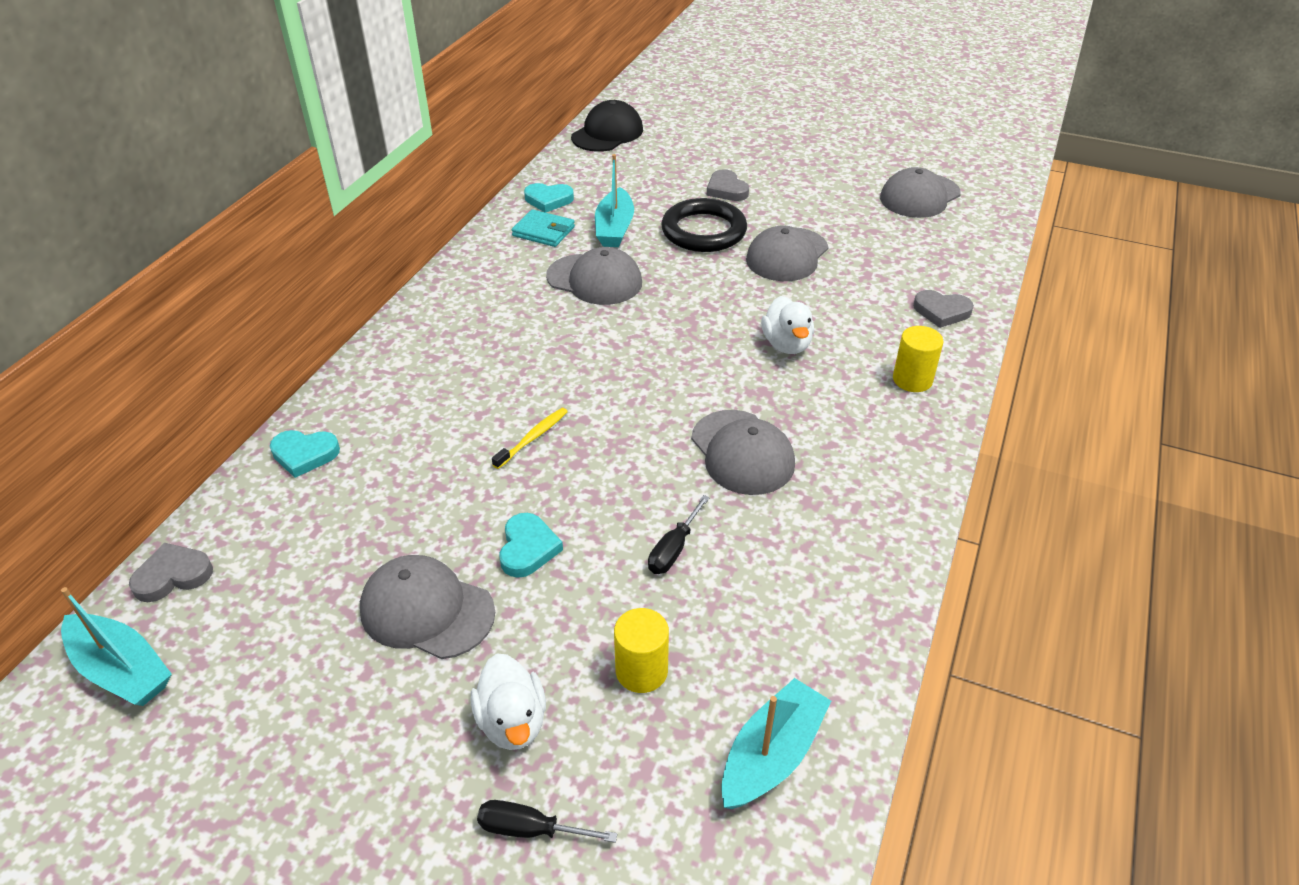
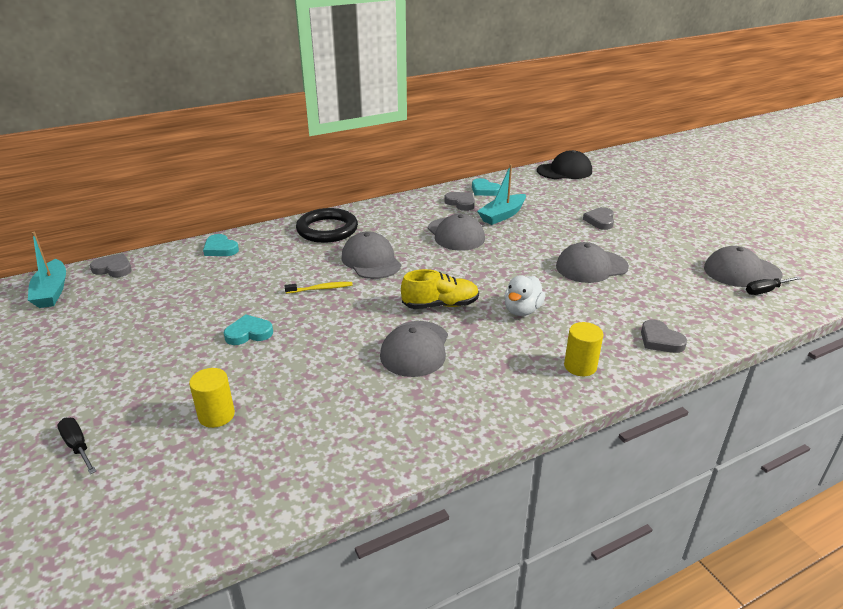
camera: 40 degrees right, 10 degrees down
grey cap [360,555,495,659] -> grey cap moved to [341,231,401,279]
white duck [470,654,546,750] -> none
turquoise heart [499,513,563,578] -> turquoise heart turned 150 degrees counterclockwise [224,315,273,345]
turquoise wallet [512,209,575,247] -> grey heart [444,192,475,211]
black screwdriver [648,495,710,574] -> black screwdriver moved to [746,276,801,295]
black ring [661,198,747,252] -> black ring moved to [296,208,358,243]
turquoise boat [721,678,831,809] -> none
none -> yellow shoe [401,269,479,309]

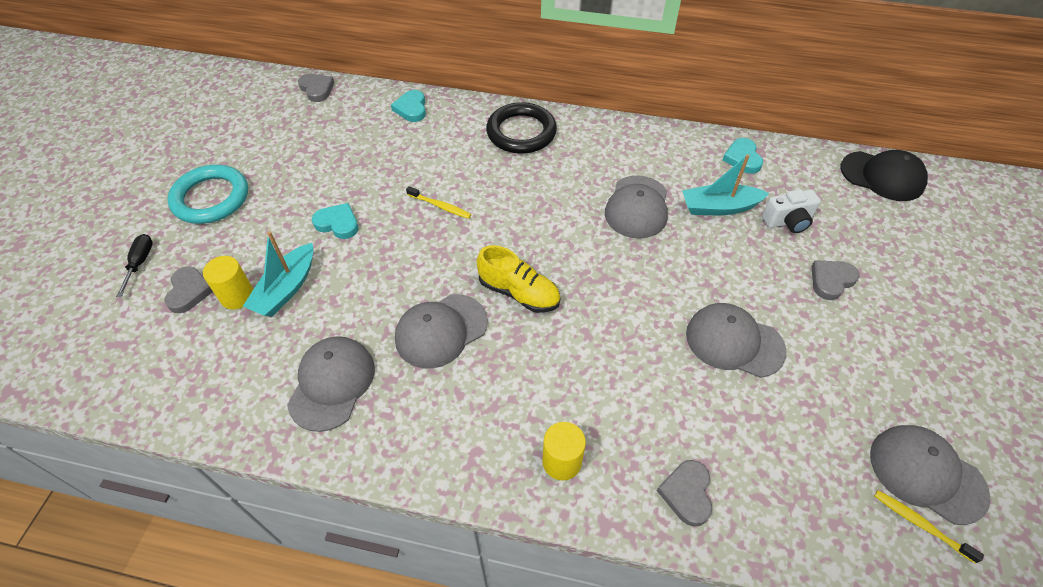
camera: 40 degrees right, 20 degrees up
turquoise boat [28,232,66,308] -> turquoise boat moved to [243,231,313,317]
grey cap [341,231,401,279] -> grey cap moved to [287,336,375,432]
grey heart [444,192,475,211] -> grey heart moved to [164,266,213,313]
white duck [504,275,546,316] -> none
black screwdriver [746,276,801,295] -> yellow toothbrush [874,490,984,564]
none -> turquoise ring [167,165,248,224]
none -> white camera [762,189,821,233]

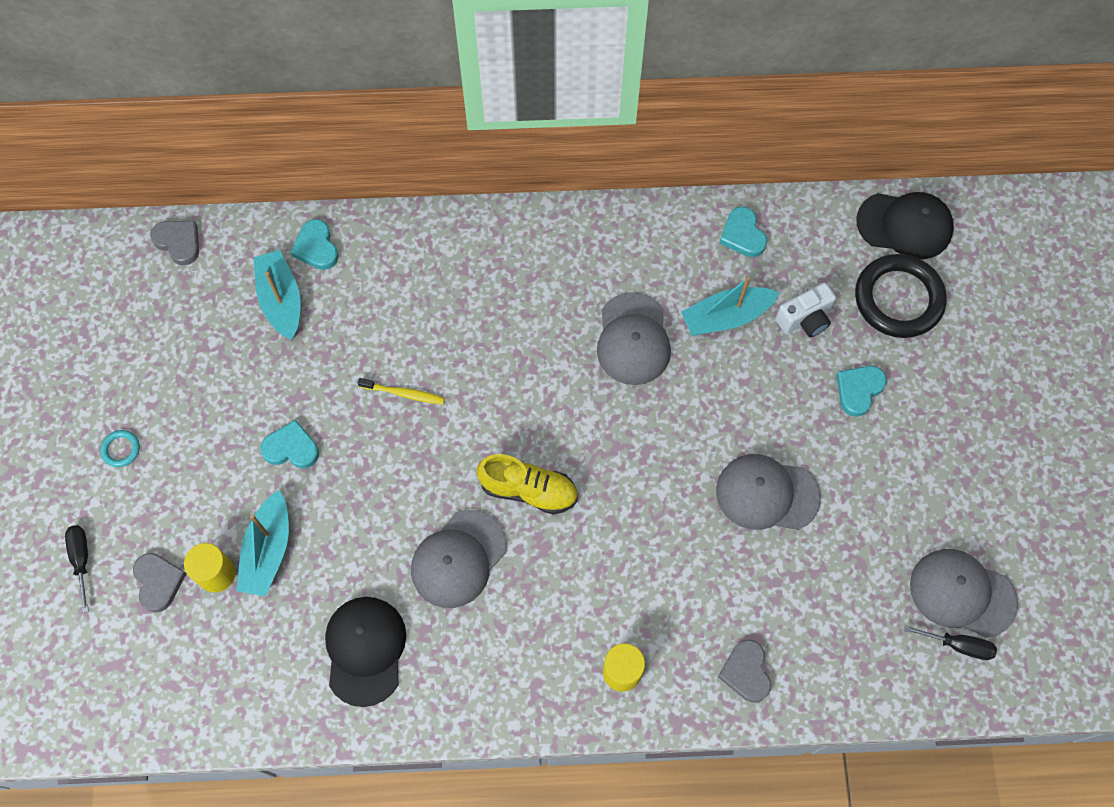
camera: 15 degrees left, 15 degrees up
turquoise ring [167,165,248,224] -> turquoise ring [100,430,140,467], size x0.41
grey cap [287,336,375,432] -> black cap [325,597,406,707]
black ring [486,102,557,154] -> black ring moved to [855,254,947,338]
grey heart [811,260,860,300] -> turquoise heart [836,366,887,417]
yellow toothbrush [874,490,984,564] -> black screwdriver [904,625,997,660]
none -> turquoise boat [253,250,300,340]

